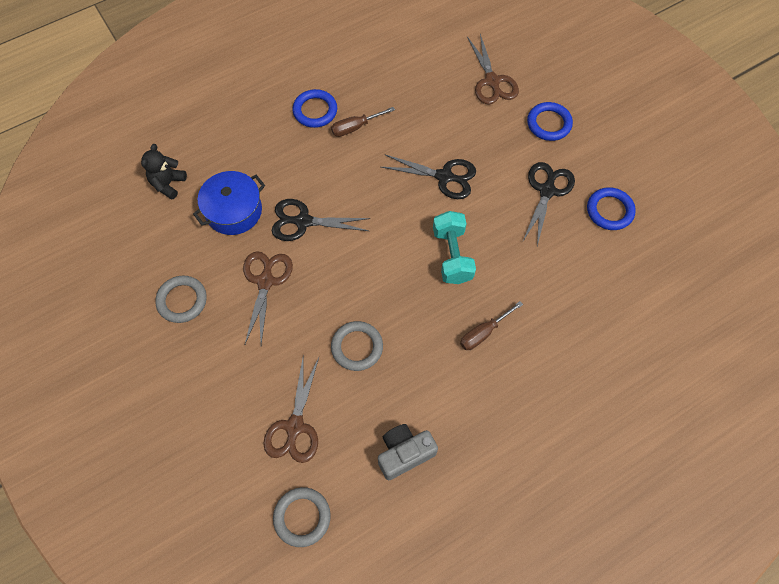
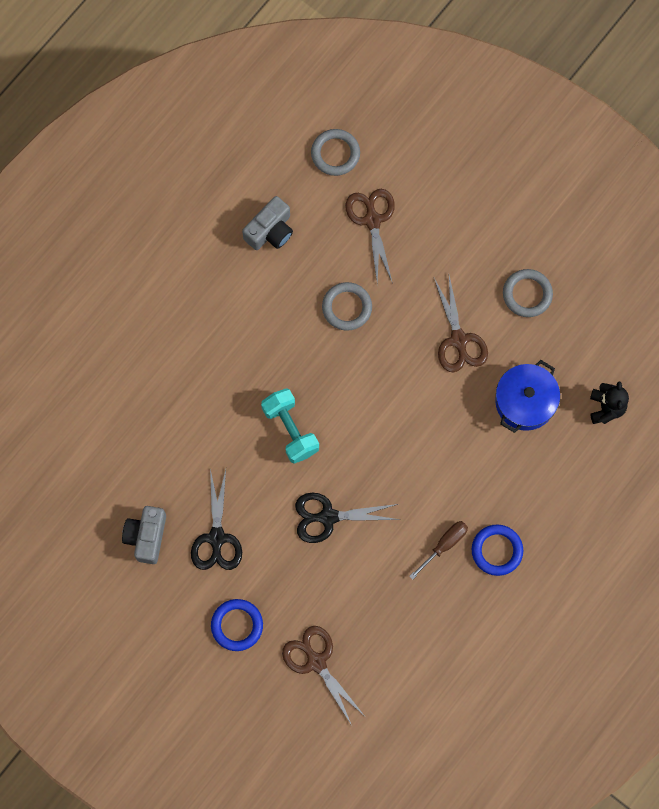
camera: 160 degrees right, 10 degrees up
black scissors [272,199,371,241] -> none
brown screwdriver [460,301,523,350] -> none
blue ring [587,187,636,230] -> grey camera [122,506,166,564]

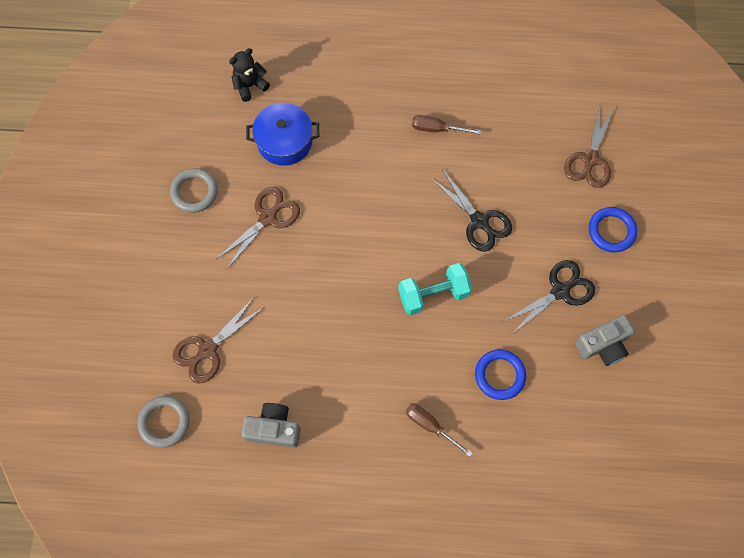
camera: 125 degrees left, 5 degrees down
turquoise dumbbell [261,388,319,464] -> turquoise dumbbell turned 45 degrees clockwise [398,263,472,315]
grey ring [322,282,372,331] -> none
blue ring [472,524,523,576] -> blue ring moved to [475,349,526,400]
none -> brown screwdriver [406,404,473,457]

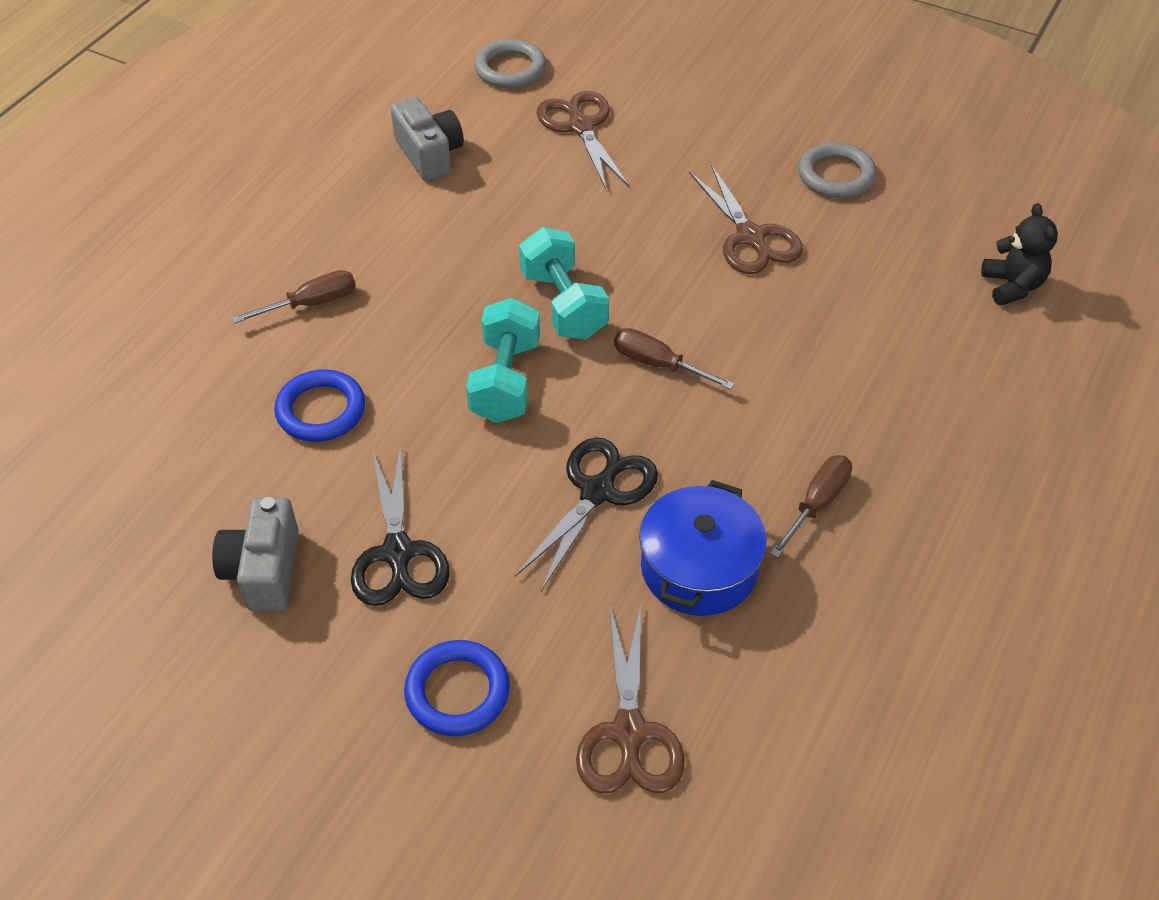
camera: 115 degrees right, 20 degrees down
grey camera [242,403,301,448] -> grey camera turned 60 degrees counterclockwise [390,97,464,181]
blue pot [246,103,319,166] -> blue pot moved to [639,480,767,616]
black scissors [431,169,512,252] -> black scissors turned 135 degrees clockwise [515,437,658,591]
brown scissors [564,106,615,188] -> brown scissors turned 135 degrees counterclockwise [576,604,685,794]
none -> turquoise dumbbell [519,227,609,339]
none -> brown screwdriver [614,328,735,390]

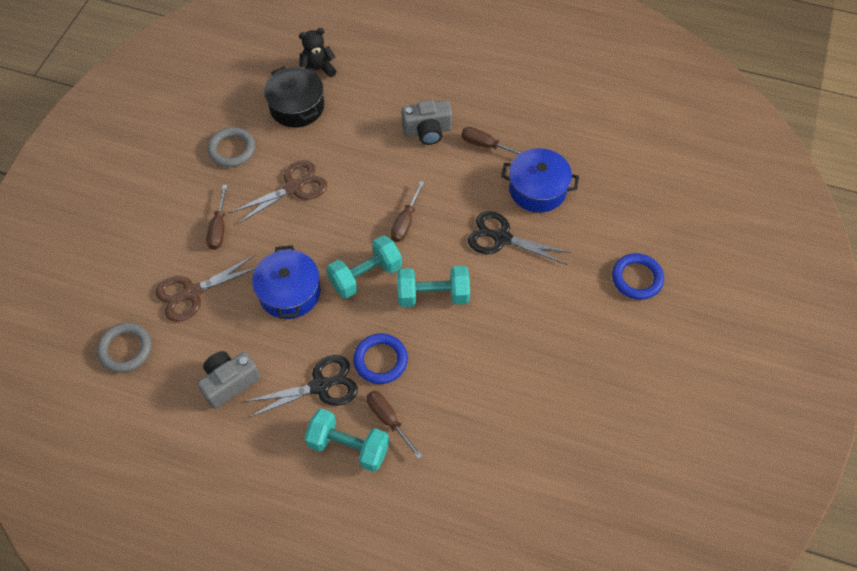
camera: 100 degrees left, 10 degrees up
grey camera [212,497,299,611] -> grey camera moved to [401,100,452,145]
blue ring [274,369,365,442] -> blue ring moved to [353,334,408,384]
black scissors [351,444,450,606] -> black scissors moved to [243,355,358,418]
brown scissors [576,604,685,794] -> none
none -> brown screwdriver [206,185,227,250]
none -> blue pot [252,245,320,319]
none -> black pot [264,66,324,128]
none -> turquoise dumbbell [304,408,389,472]

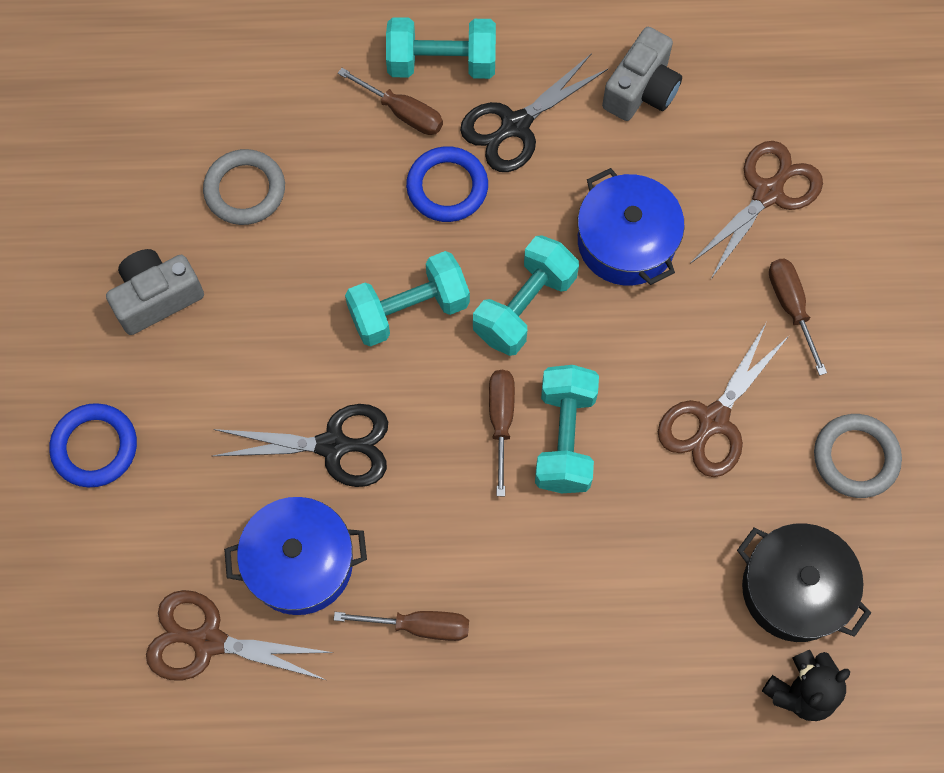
camera: 160 degrees right, 10 degrees up
grey ring [97,323,152,373] -> grey ring moved to [203,149,285,225]
grey camera [401,100,452,145] -> grey camera moved to [106,249,204,335]
none -> brown scissors [146,590,334,681]
none -> turquoise dumbbell [535,365,599,493]

